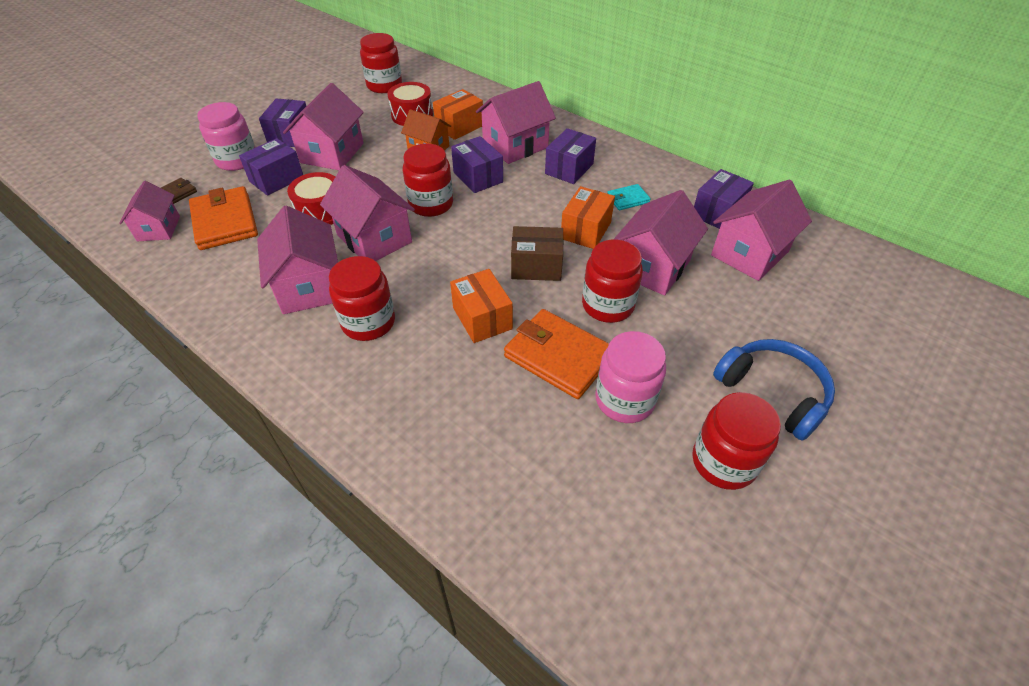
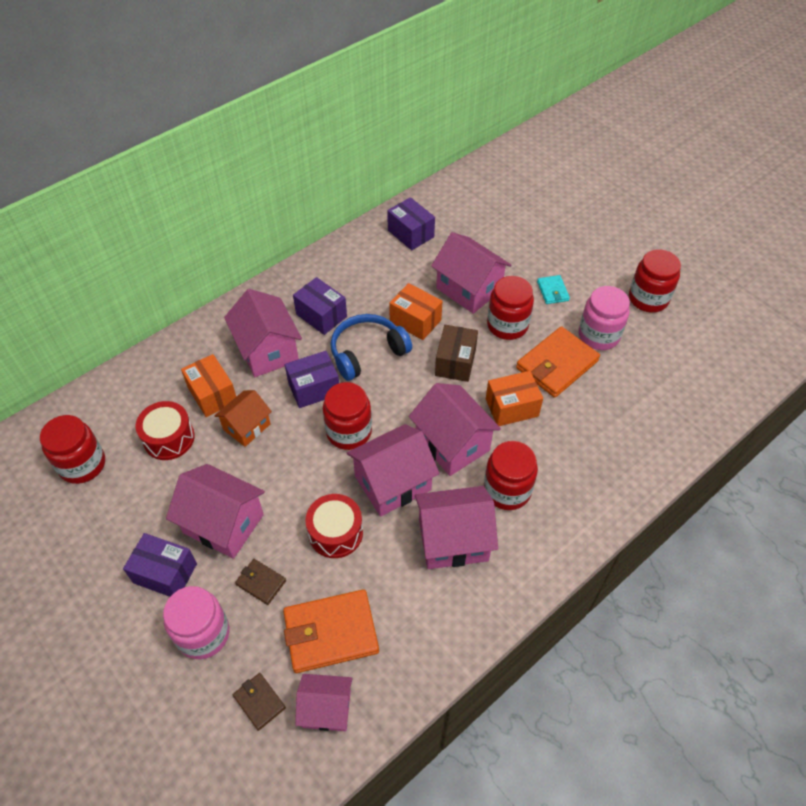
camera: 80 degrees left, 5 degrees up
purple box [239,138,303,196] -> brown wallet [235,559,286,605]
turquoise wallet [607,184,651,210] -> turquoise wallet moved to [537,275,570,304]
pink house [711,179,812,281] -> pink house moved to [409,383,501,476]
blue headphones [713,339,835,441] -> blue headphones moved to [331,314,412,381]

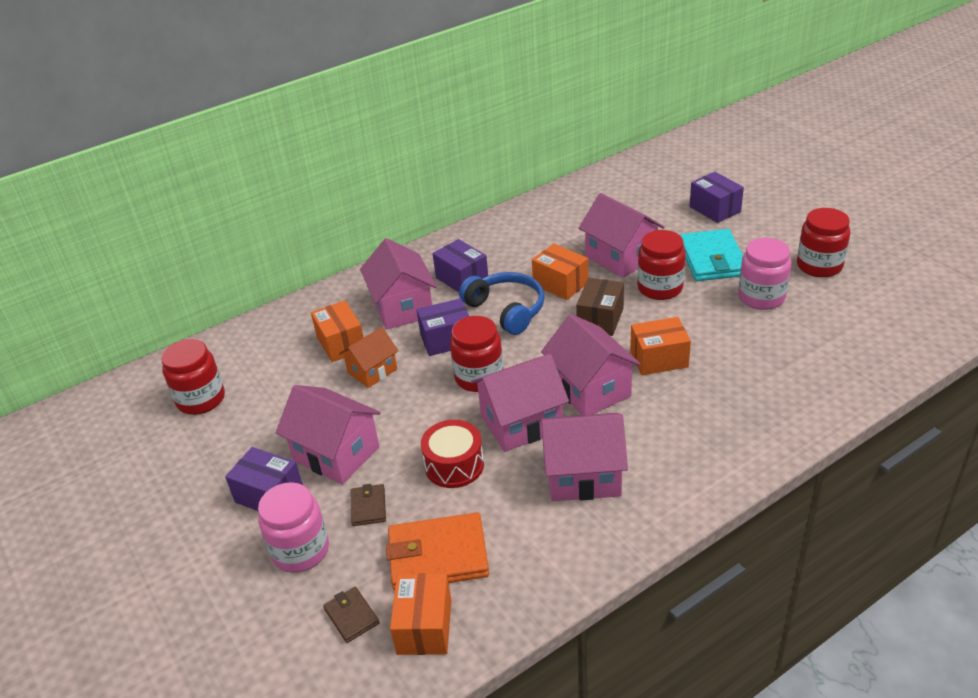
camera: 10 degrees right, 15 degrees down
red drum [136,401,195,460] -> none
brown wallet [235,559,286,605] -> brown wallet turned 45 degrees clockwise [351,484,386,526]
pink house [295,674,352,731] -> orange box [390,573,451,655]
blue headphones [331,314,412,381] -> blue headphones turned 75 degrees clockwise [459,272,544,335]
purple box [387,197,435,250] -> purple box moved to [690,172,744,223]
red jar [484,441,538,510] -> none
orange wallet [516,326,600,398] -> none
turquoise wallet [537,275,570,304] -> turquoise wallet [680,229,743,281], size x2.01

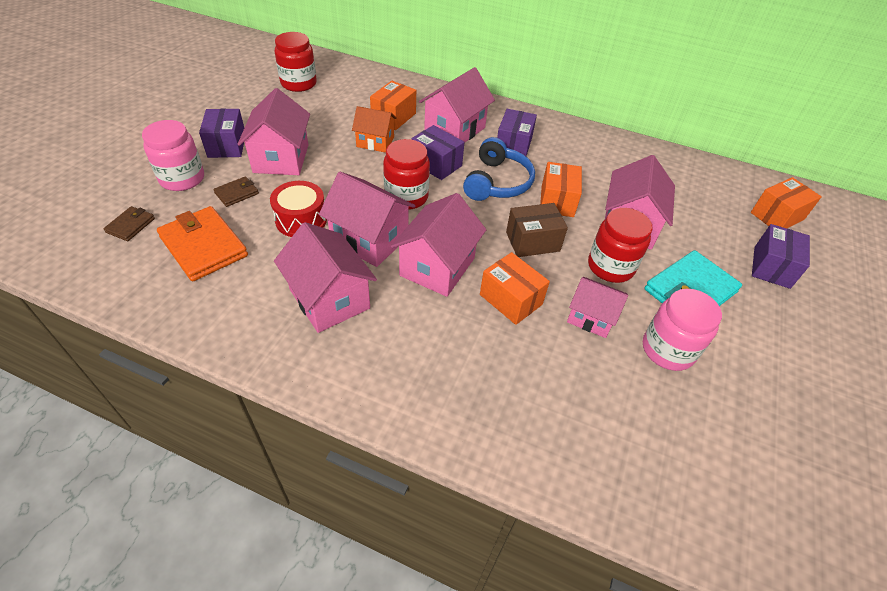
camera: 50 degrees right, 10 degrees up
orange box [390,573,451,655] -> orange box moved to [751,177,822,228]
red jar [797,208,850,277] -> none
none -> pink house [567,277,628,338]

